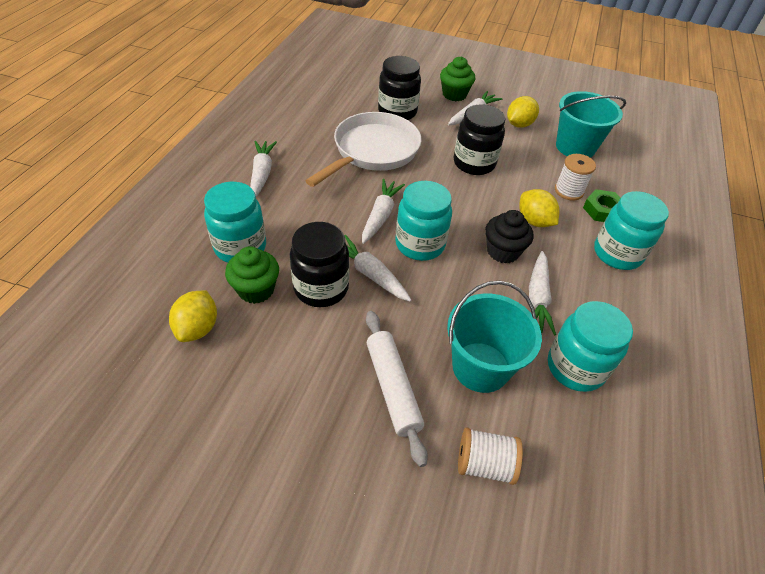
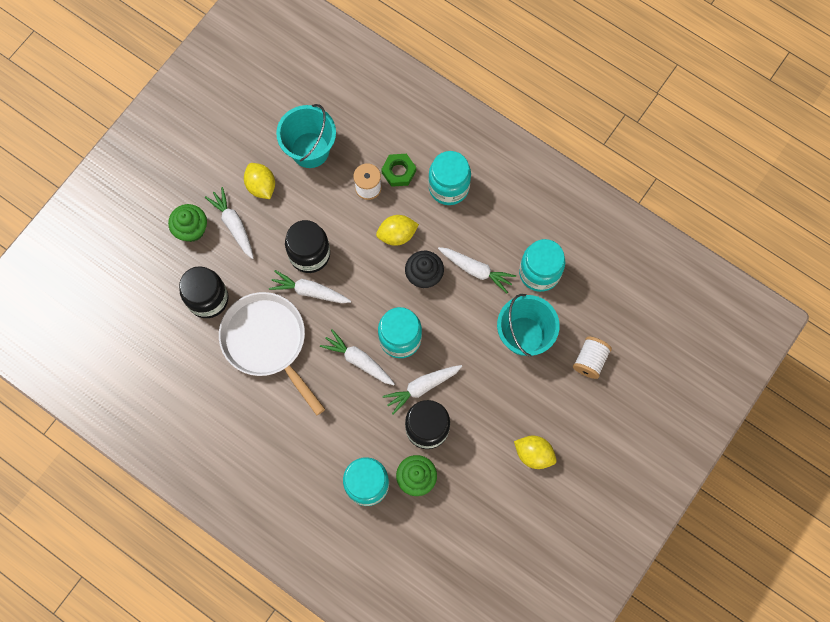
camera: 70 degrees left, 25 degrees up
yellow lemon [169,290,217,342] -> yellow lemon moved to [514,436,556,469]
white carrot [250,141,277,197] -> white carrot moved to [269,270,351,303]
white rolling pin [366,311,428,467] -> none

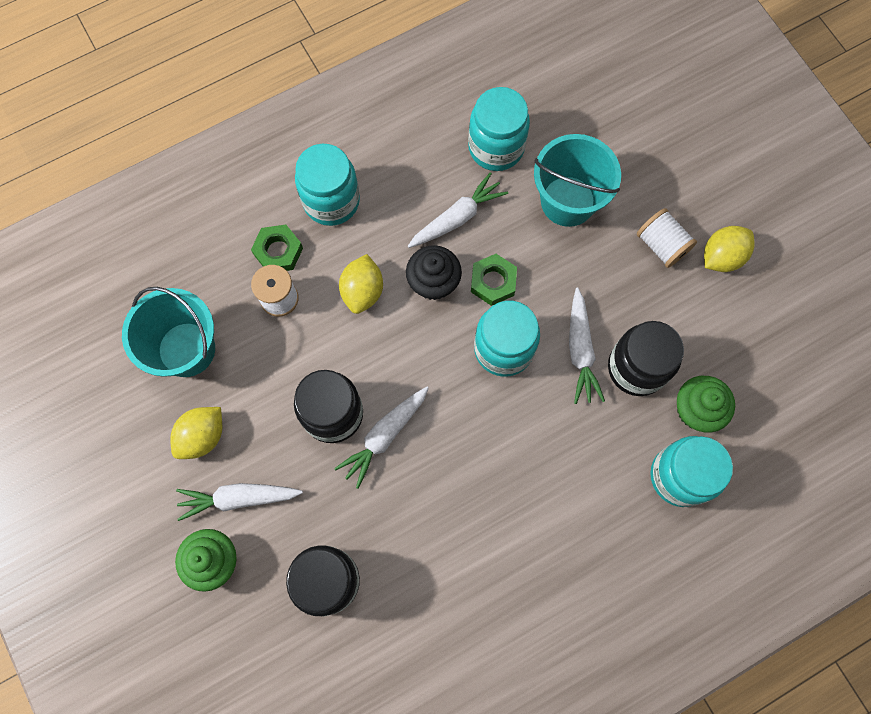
camera: 65 degrees left, 0 degrees up
white pan [219,292,325,415] -> none
yellow lemon [244,163,275,199] -> yellow lemon turned 45 degrees counterclockwise [170,407,222,459]
white carrot [320,329,395,385] -> none
white spool [573,336,612,379] -> white spool moved to [637,208,697,268]
none -> green nut [471,254,517,306]

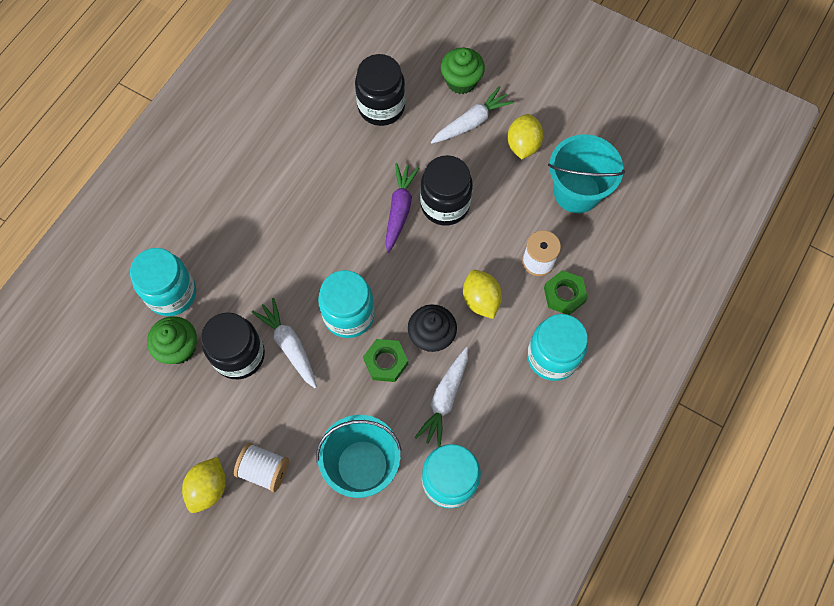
camera: 150 degrees right, 5 degrees down
white carrot [334,387,429,489] -> purple carrot [385,163,420,253]

